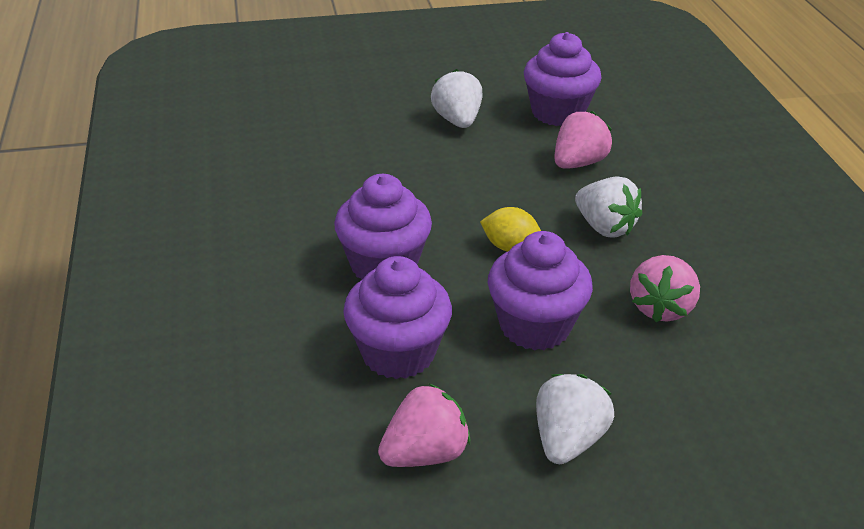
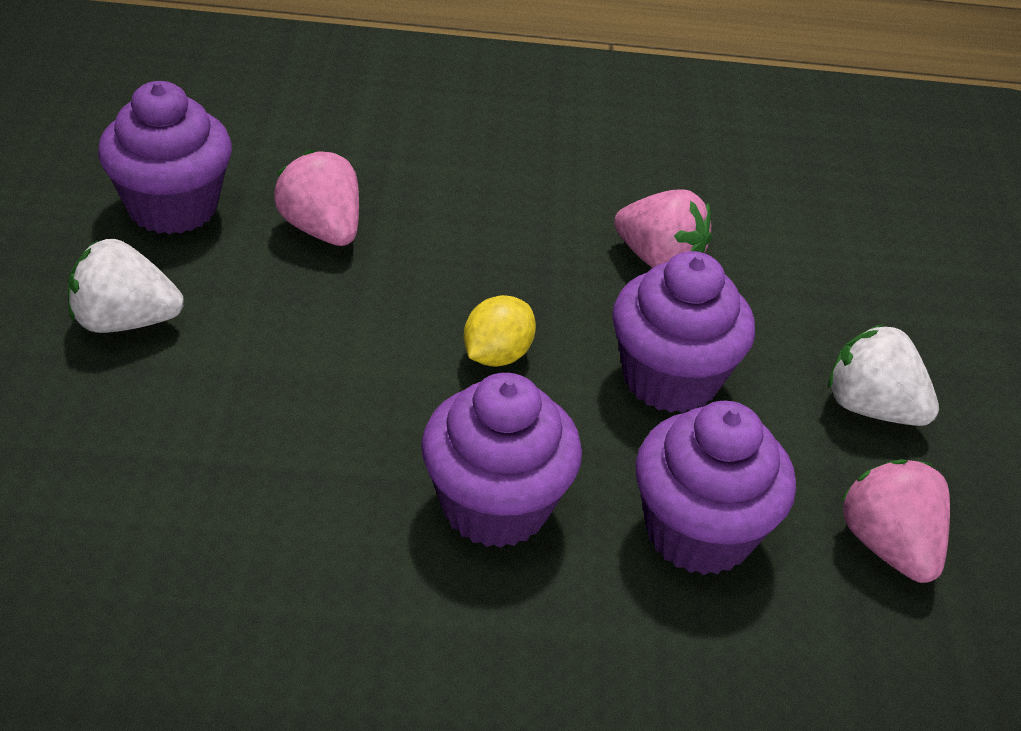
camera: 80 degrees left, 5 degrees up
white strawberry [575,176,642,238] -> none

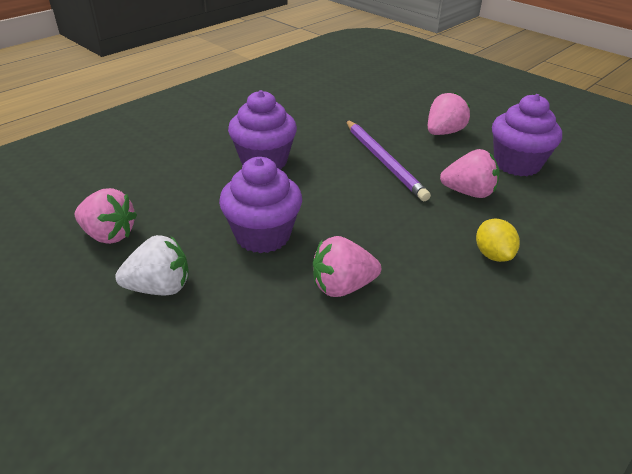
camera: 135 degrees right, 5 degrees down
white strawberry [68,239,184,333] -> pink strawberry [428,92,470,135]
yellow lemon [464,295,536,367] -> yellow lemon moved to [476,219,520,262]
purple cupcake [635,401,796,575] -> none
none -> purple pencil [346,120,431,201]

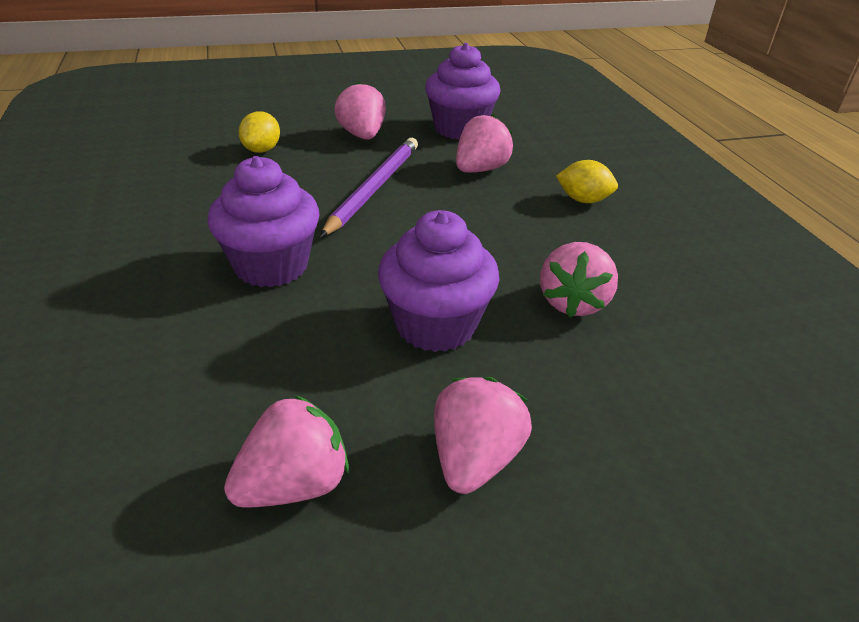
camera: 60 degrees left, 0 degrees up
white strawberry [115,235,189,296] -> pink strawberry [434,377,532,494]
purple pencil [346,120,431,201] -> purple pencil turned 75 degrees counterclockwise [320,138,418,238]
none -> yellow lemon [239,112,280,153]

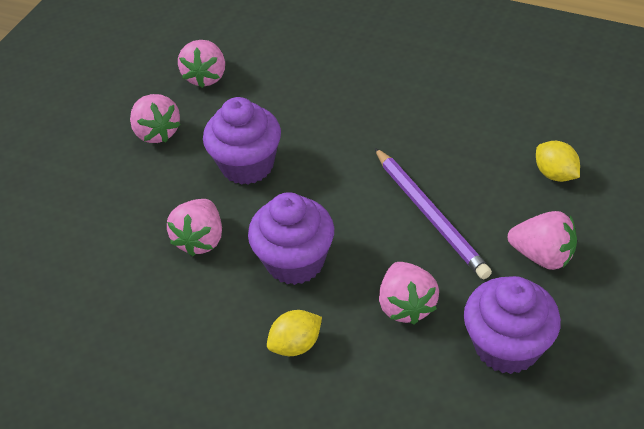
camera: 135 degrees right, 10 degrees up
purple cupcake [207,156,319,287] -> purple cupcake moved to [248,192,334,285]
pink strawberry [540,242,618,317] -> pink strawberry turned 135 degrees counterclockwise [167,199,222,256]

